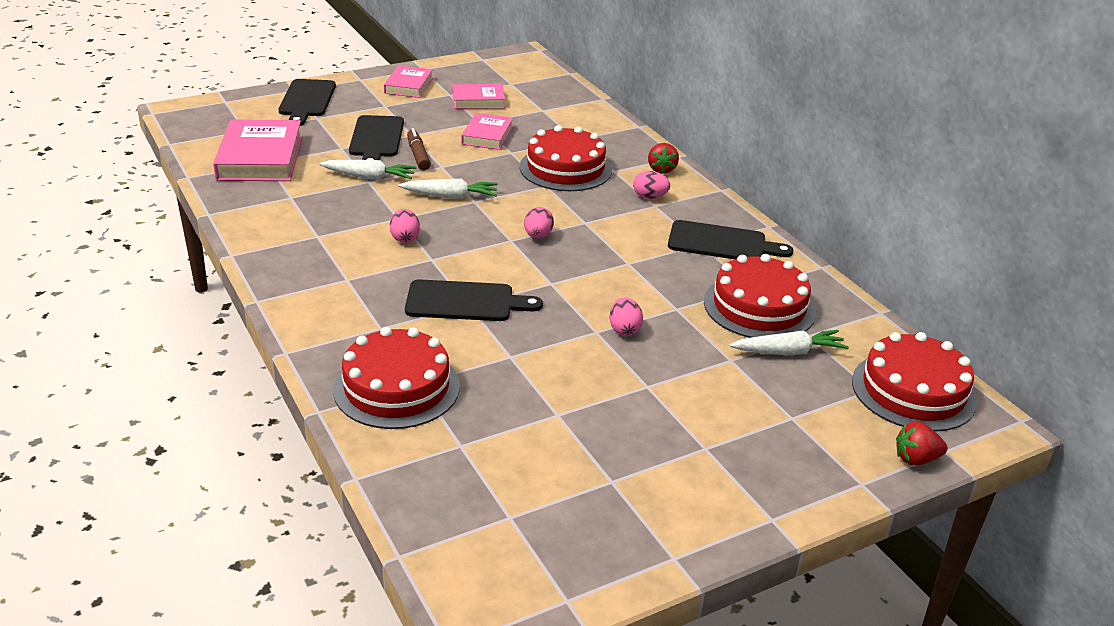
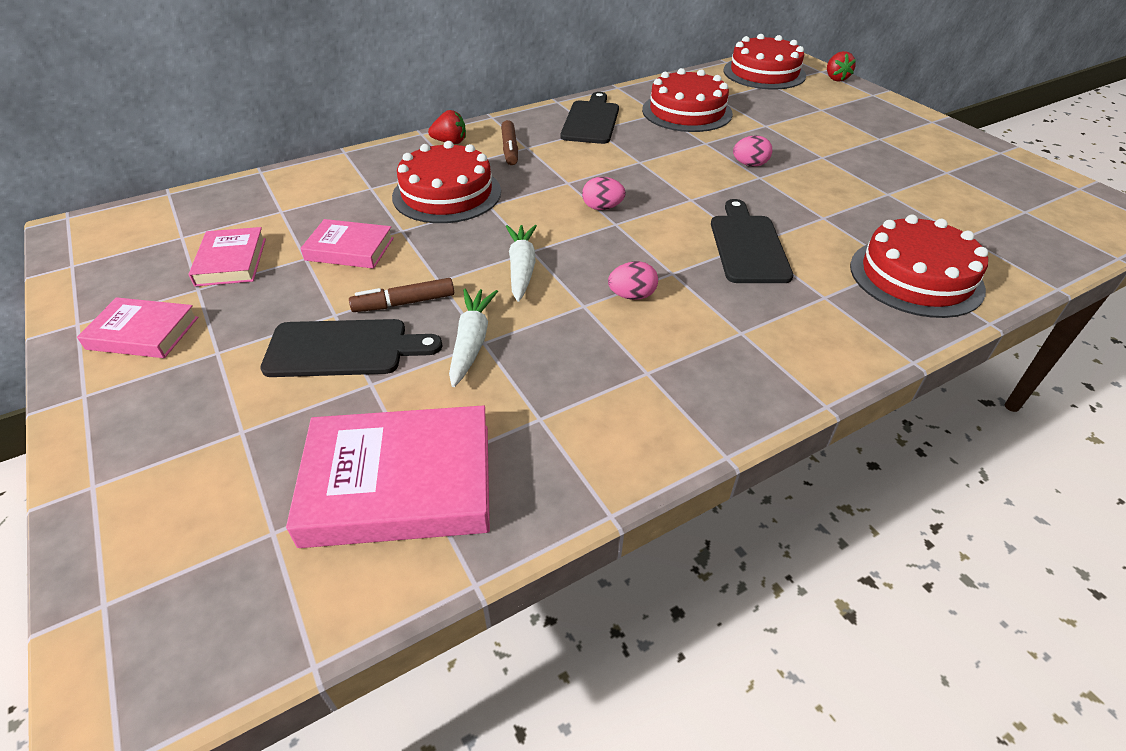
camera: 90 degrees left, 10 degrees up
black cutting board [279,79,336,126] -> none
pink egg [633,171,670,199] -> brown marker [501,120,518,165]
white carrot [730,330,849,355] -> none

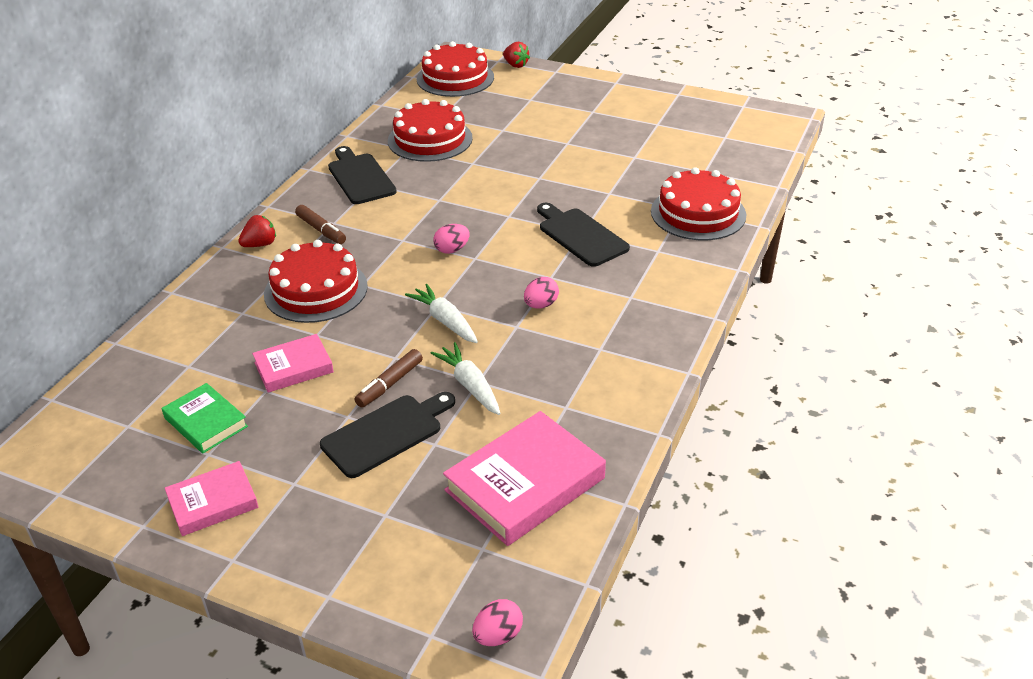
camera: 35 degrees left, 5 degrees down
pink book [189,227,266,287] -> green book [162,383,248,453]
pink egg [733,136,772,166] -> pink egg moved to [472,599,523,646]

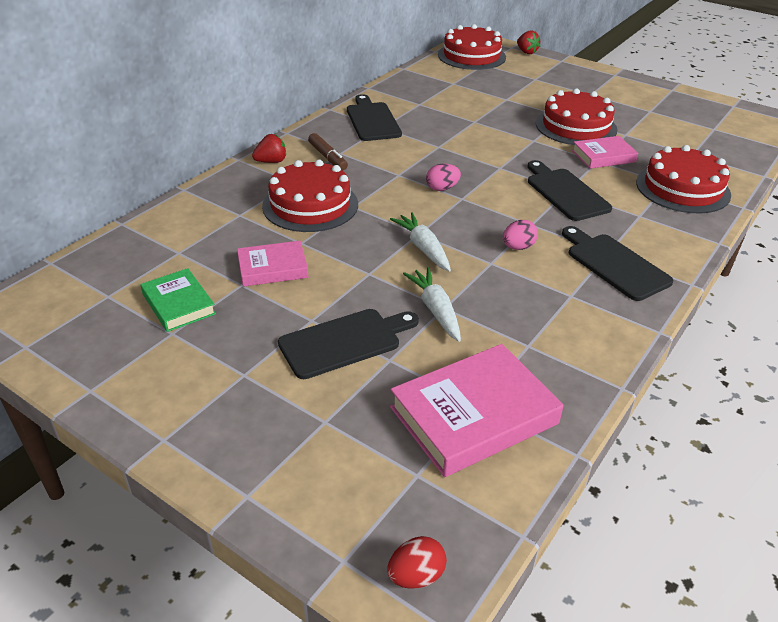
camera: 10 degrees right, 0 degrees up
pink book [165,461,258,536] -> pink book moved to [572,136,638,169]
brown marker [355,349,423,408] -> none
red cake [388,99,473,162] -> red cake moved to [536,88,617,145]
pink egg [472,599,523,646] -> red egg [387,536,447,589]
none -> black cutting board [562,226,673,301]

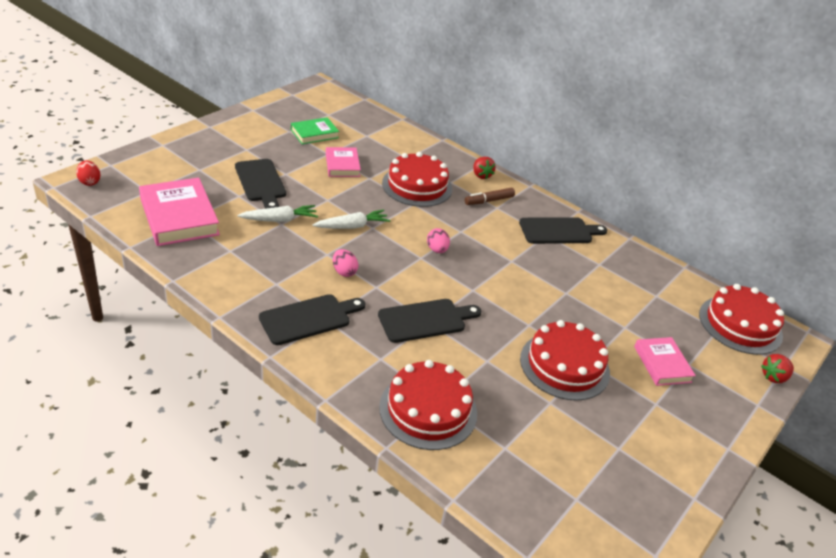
camera: 90 degrees right, 0 degrees up
pink book [572,136,638,169] -> pink book moved to [634,337,696,386]

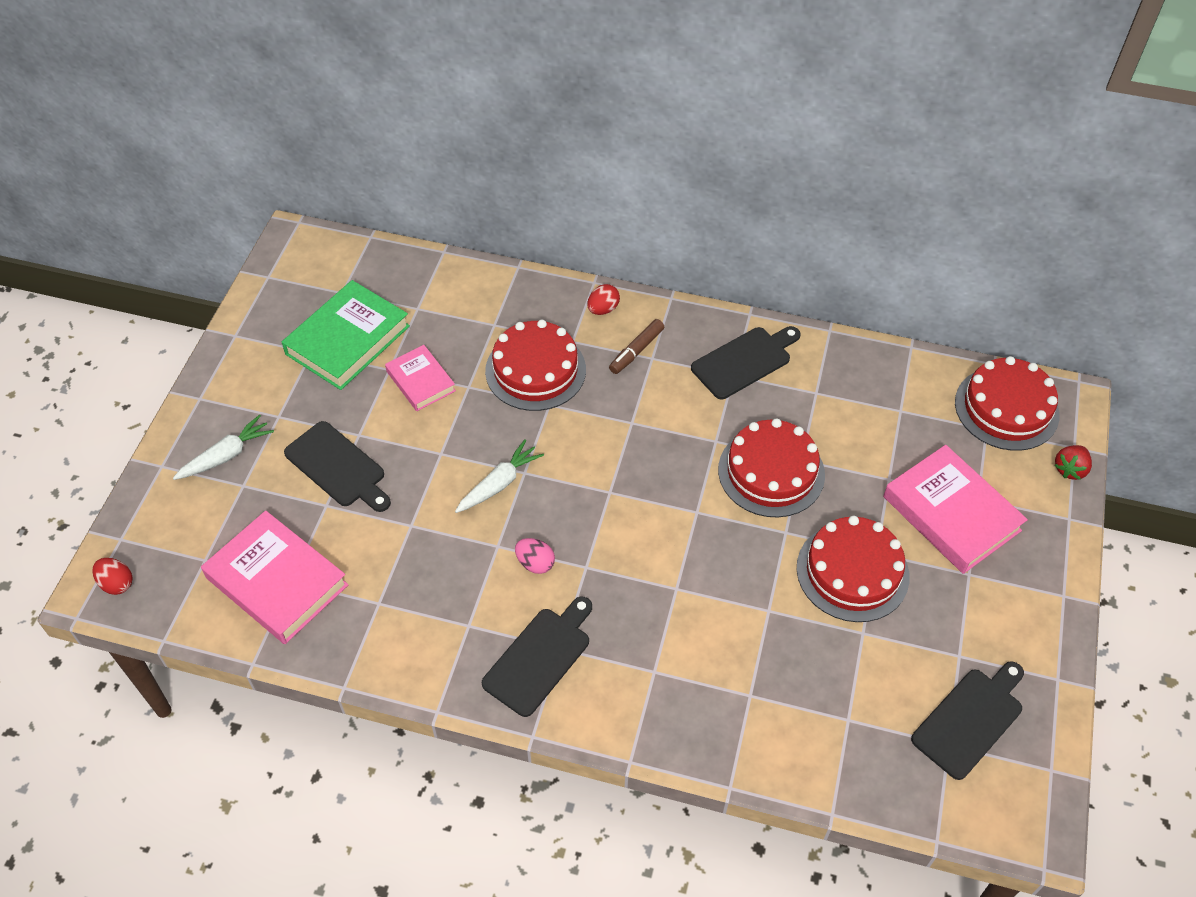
camera: 20 degrees left, 15 degrees up
white carrot [238,205,318,222] -> white carrot moved to [173,415,274,480]
green book [291,117,339,144] -> green book [282,280,410,390], size x1.71
black cutting board [378,299,481,343] -> black cutting board moved to [911,661,1024,780]
red cake [379,360,477,450] -> red cake moved to [718,418,825,518]
pink egg [427,228,450,253] -> none
red strawberry [473,157,496,179] -> red egg [587,284,620,315]
pink book [634,337,696,386] -> pink book [883,445,1028,574], size x1.71

